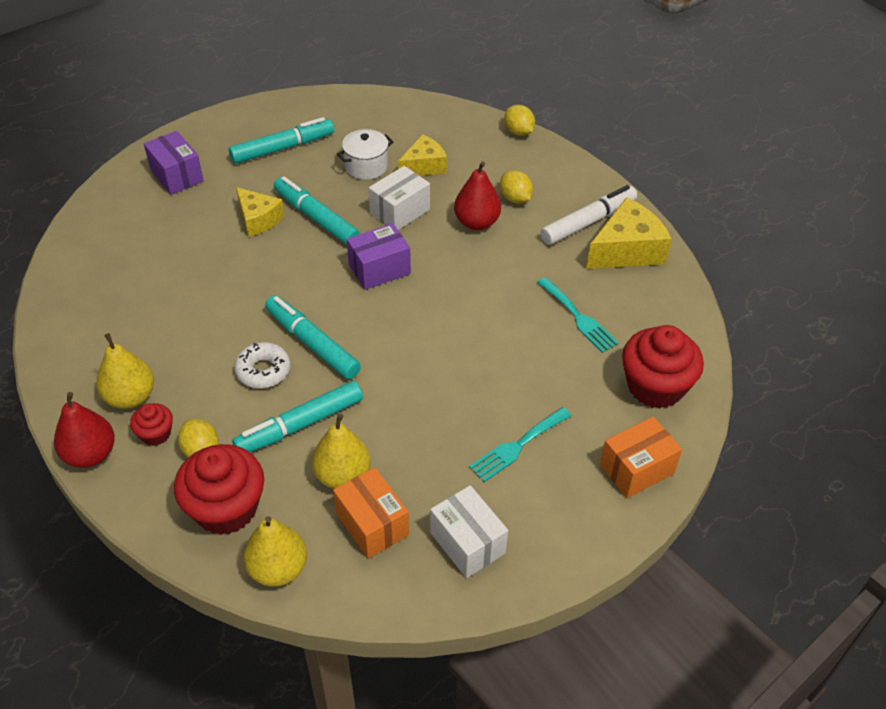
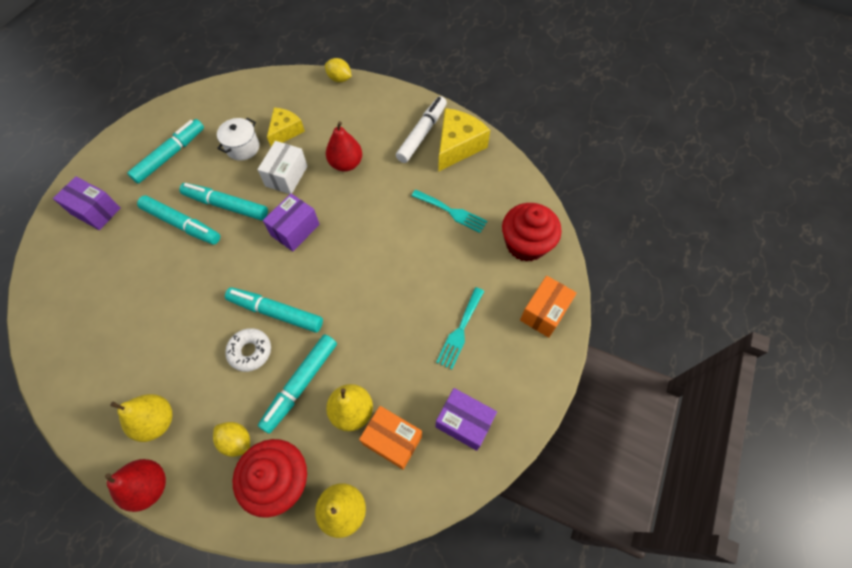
camera: 25 degrees left, 15 degrees up
red cupcake [130,403,173,446] -> none
yellow cheese [236,187,284,237] -> turquoise marker [137,196,220,244]
white box [430,485,508,578] -> purple box [435,388,497,451]
yellow lemon [500,170,533,203] -> none

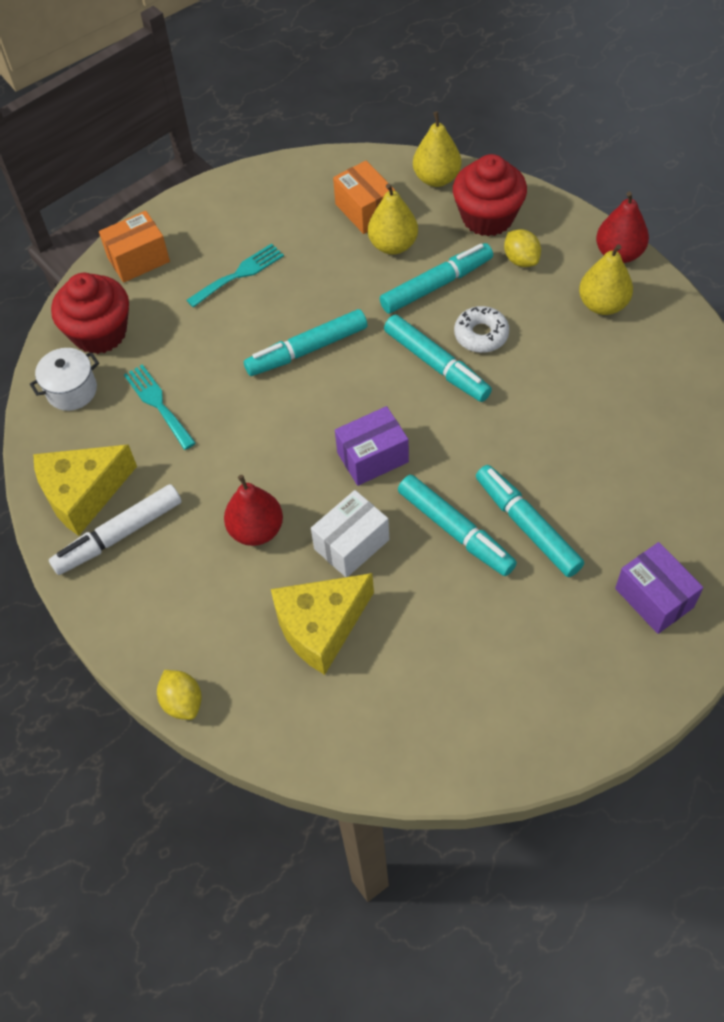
camera: 150 degrees left, 5 degrees down
turquoise marker [127,119,204,184] -> turquoise marker moved to [244,309,367,376]
white pot [217,118,259,161] -> white pot moved to [30,348,99,411]
yellow cheese [267,108,305,147] -> yellow cheese [271,573,374,675], size x1.53
purple box [435,388,497,451] -> none

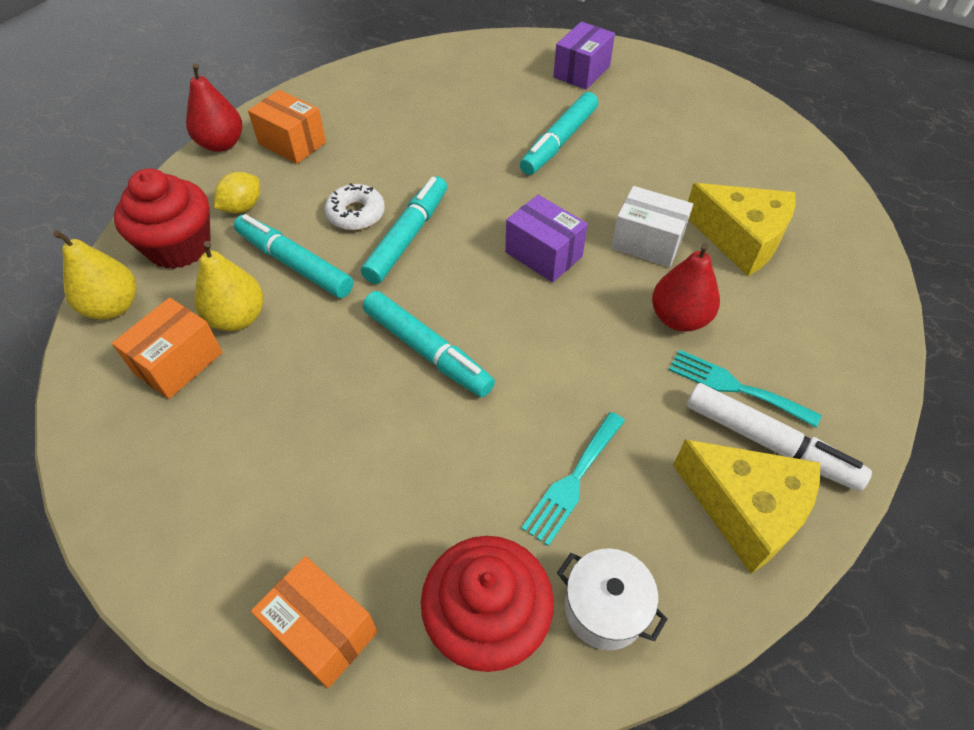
camera: 115 degrees left, 5 degrees down
yellow lemon [157,670,202,720] -> none
turquoise fork [187,243,284,308] -> turquoise fork moved to [669,350,821,428]
turquoise marker [398,475,517,576] -> none
yellow pear [579,244,633,315] -> orange box [248,90,326,164]

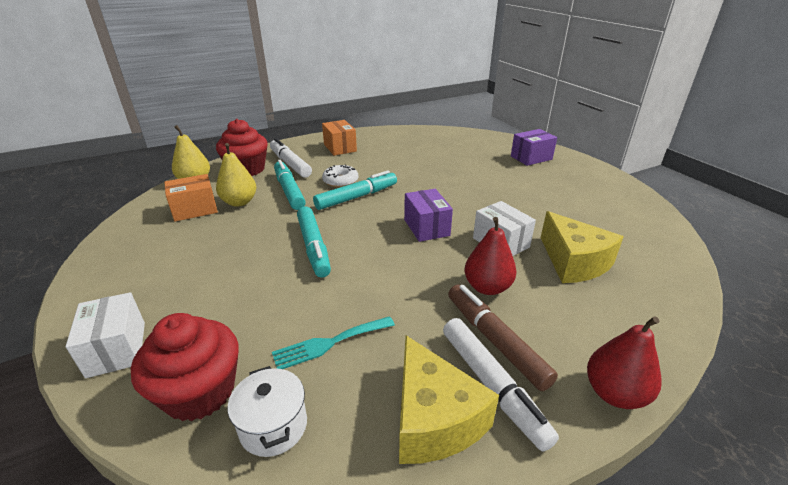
camera: 30 degrees right, 20 degrees down
red pear [186,63,242,152] -> red pear moved to [587,316,662,409]
yellow lemon [214,172,260,214] -> white marker [270,138,312,178]
orange box [251,556,378,688] -> white box [66,292,145,378]
turquoise marker [520,92,598,175] -> none
turquoise fork [669,350,821,428] -> brown marker [448,285,558,391]

